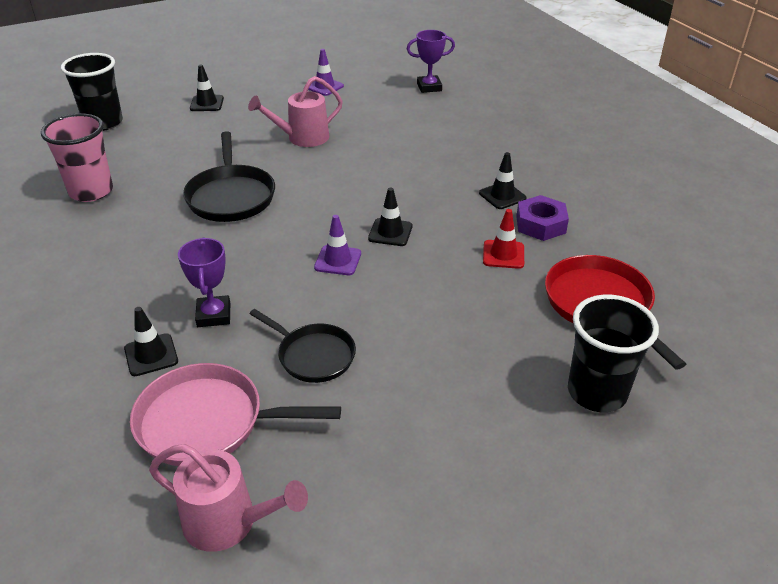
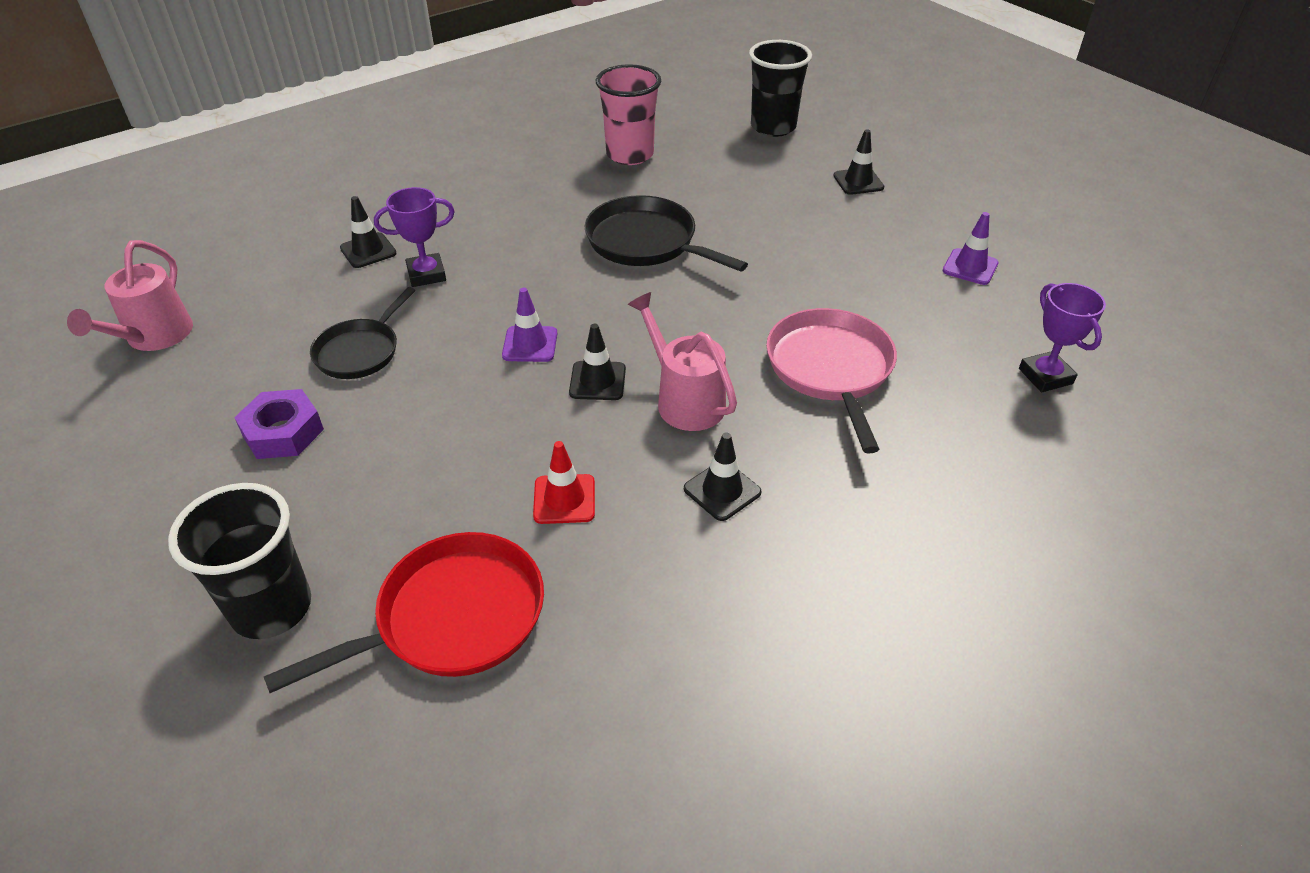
camera: 80 degrees right, 5 degrees up
pink pan [130,363,341,466] -> pink pan moved to [766,308,897,454]
black pan [183,131,275,222] -> black pan turned 60 degrees clockwise [585,195,748,272]
pink watering can [248,76,343,147] -> pink watering can moved to [628,292,737,431]
purple nut [516,195,569,241] -> purple nut moved to [234,389,324,459]

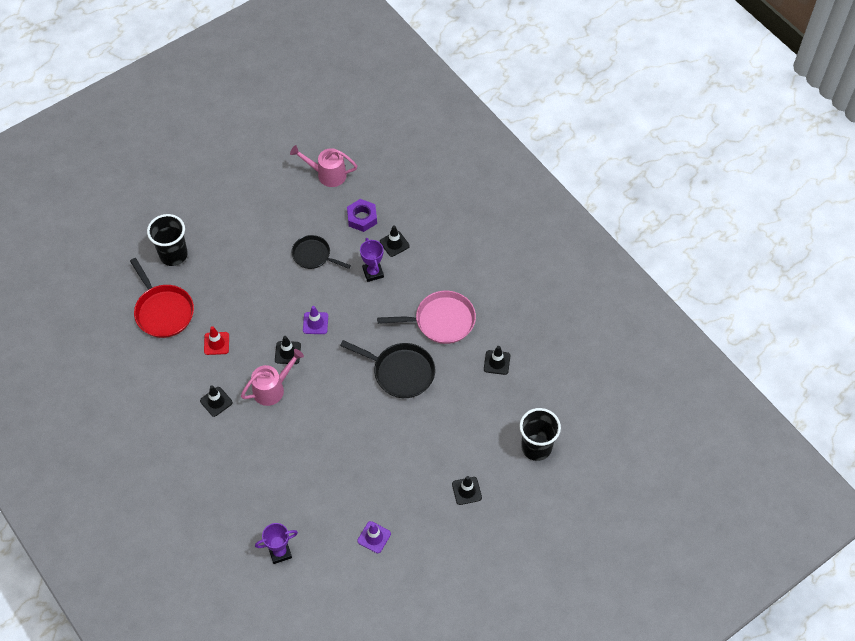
camera: 90 degrees right, 15 degrees up
purple nut [234,389,324,459] -> purple nut moved to [347,199,377,232]
black pan [585,195,748,272] -> black pan turned 75 degrees clockwise [340,340,435,398]
pink cup [596,64,661,165] -> black traffic cone [484,346,510,375]
pink pan [766,308,897,454] -> pink pan moved to [377,291,476,344]

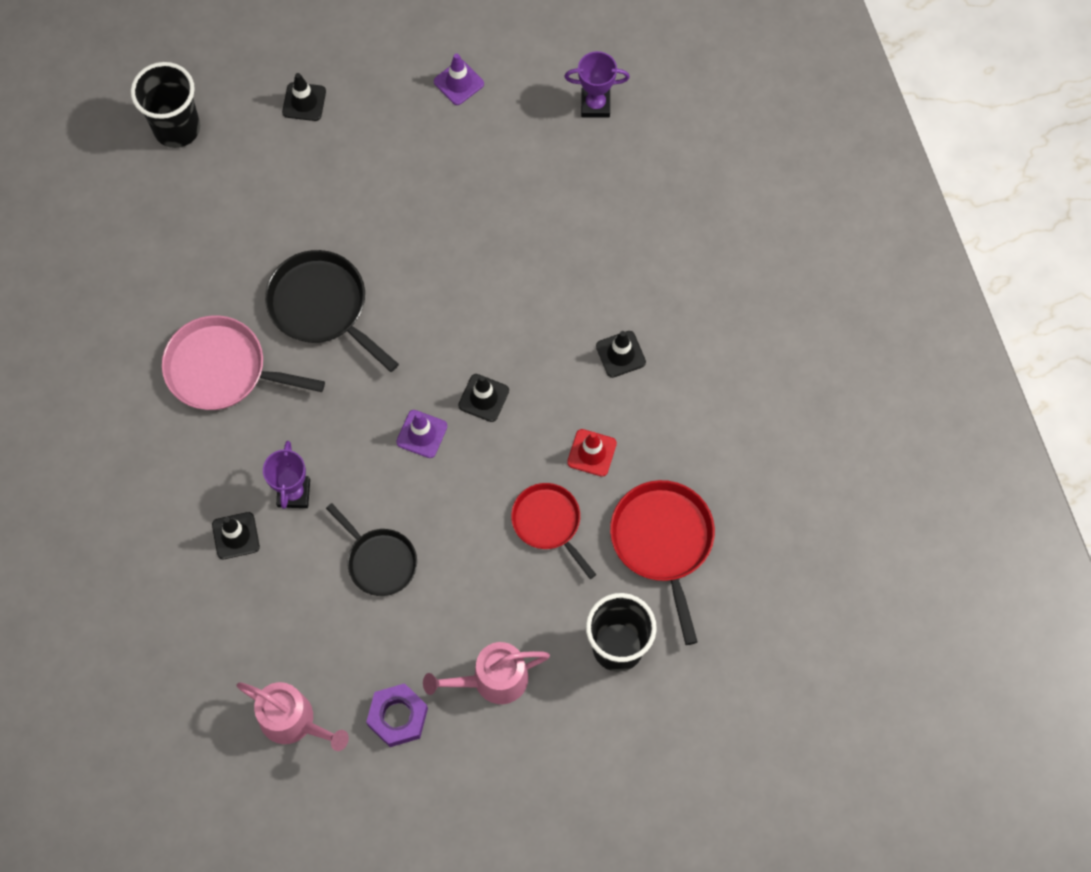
camera: 160 degrees left, 10 degrees up
pink watering can [241,349,304,406] -> pink watering can moved to [423,642,550,704]
purple nut [347,199,377,232] -> purple nut moved to [366,683,428,747]
black traffic cone [484,346,510,375] -> none
none -> red pan [511,483,597,579]

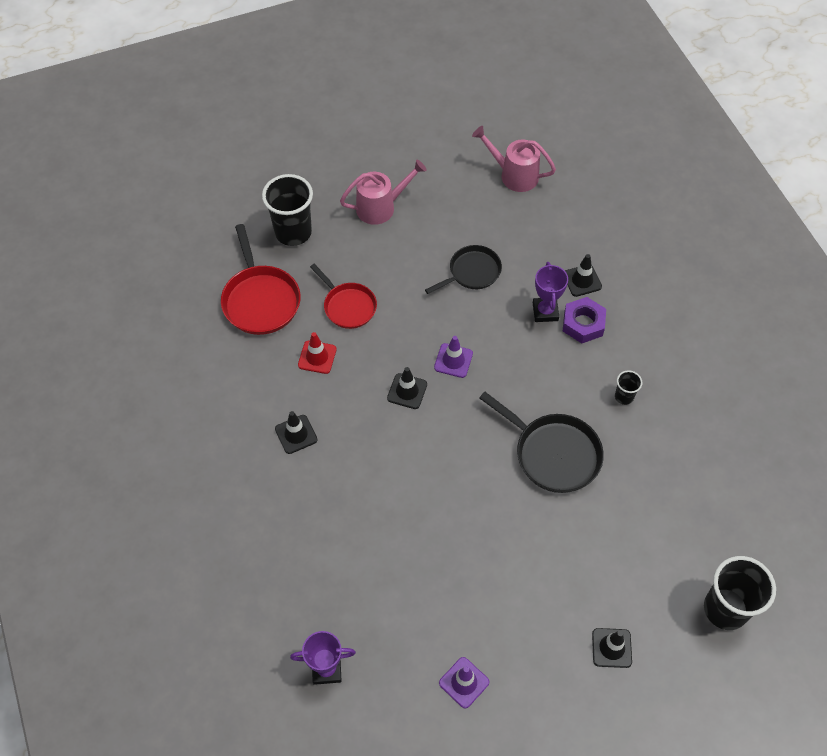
camera: 175 degrees right, 10 degrees down
pink pan [162,315,325,410] -> black cup [615,370,642,405]
black pan [326,503,417,596] -> black pan turned 105 degrees clockwise [425,245,502,294]
purple nut [366,683,428,747] -> purple nut moved to [563,297,606,343]

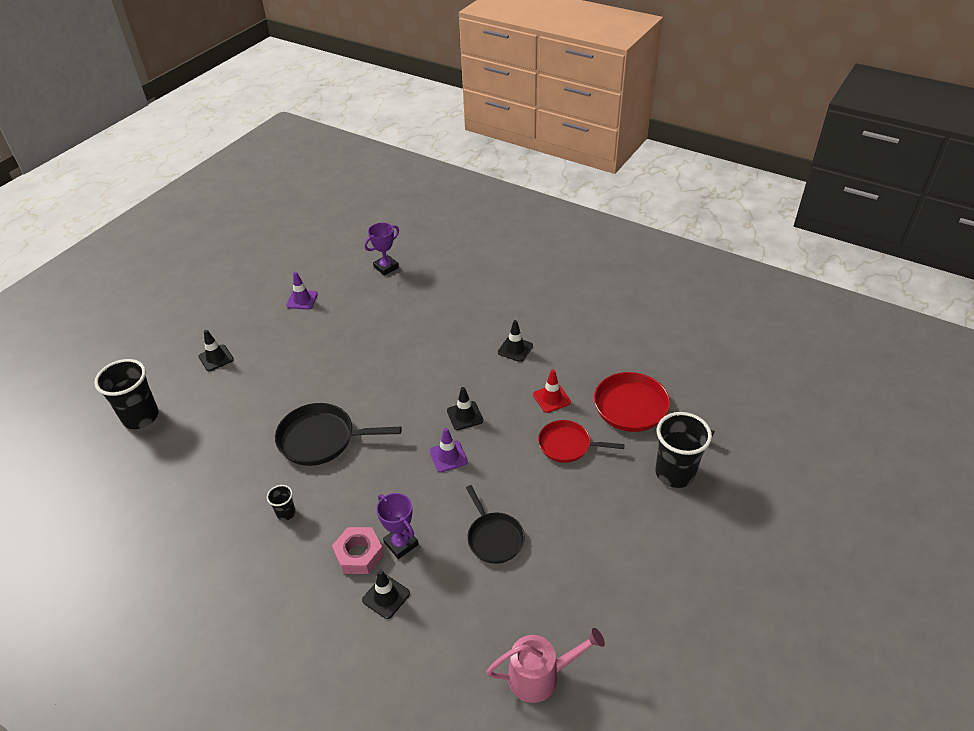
camera: 145 degrees right, 15 degrees down
pink watering can [340,159,427,225] -> none
black pan [425,245,502,294] -> black pan turned 45 degrees counterclockwise [466,485,525,564]
purple nut [563,297,606,343] -> pink nut [332,527,384,574]

